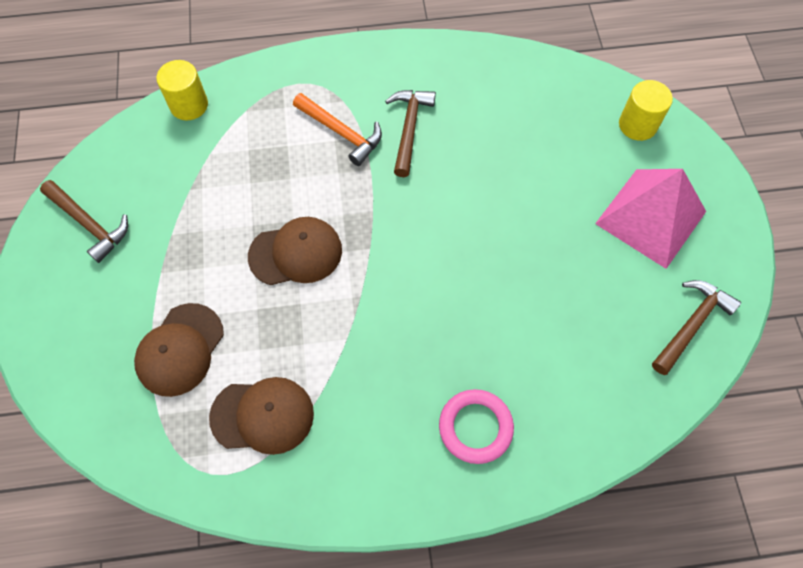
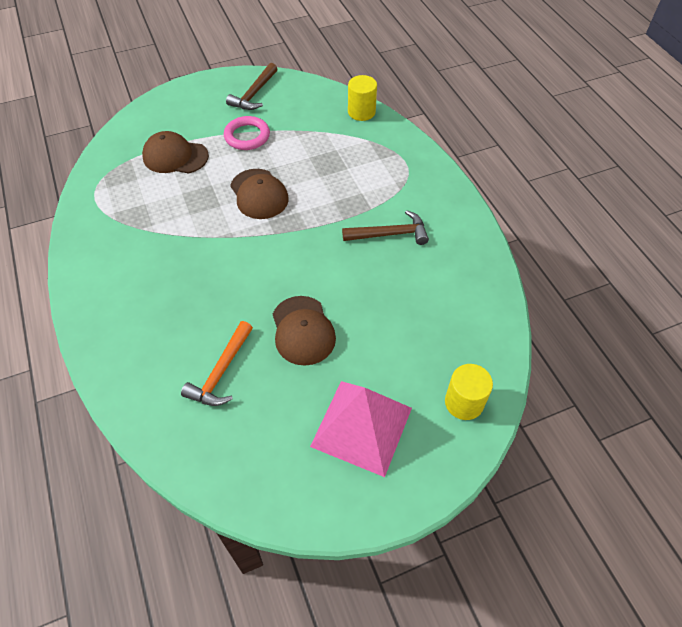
camera: 75 degrees right, 10 degrees down
brown cap [209,377,314,455] -> brown cap moved to [273,296,336,366]
orange hammer [293,93,382,166] -> orange hammer moved to [181,321,253,406]
pink ring [439,389,514,464] -> pink ring moved to [224,116,270,150]
brown hammer [652,280,741,375] -> none

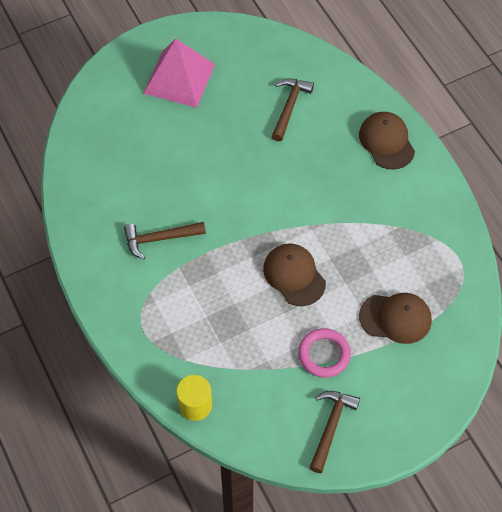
camera: 175 degrees right, 5 degrees up
orange hammer [181,321,253,406] -> brown hammer [272,78,314,141]
brown cap [273,296,336,366] -> brown cap moved to [359,112,415,170]
yellow cylinder [445,364,493,420] -> none

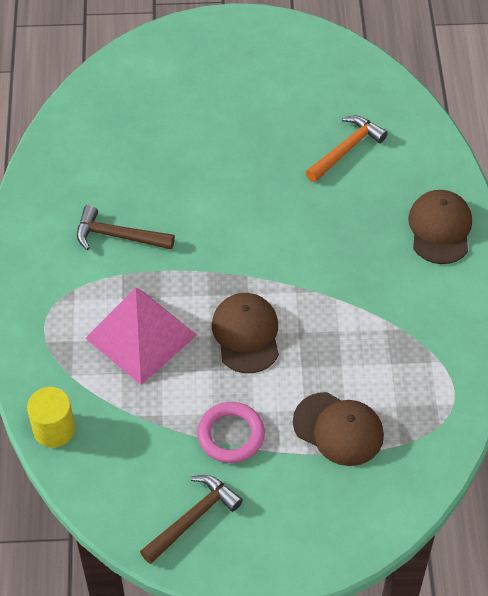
camera: 25 degrees right, 5 degrees down
pink pyramid [143,39,215,108] -> pink pyramid moved to [85,288,197,385]
brown hammer [272,78,314,141] -> orange hammer [305,116,388,182]

